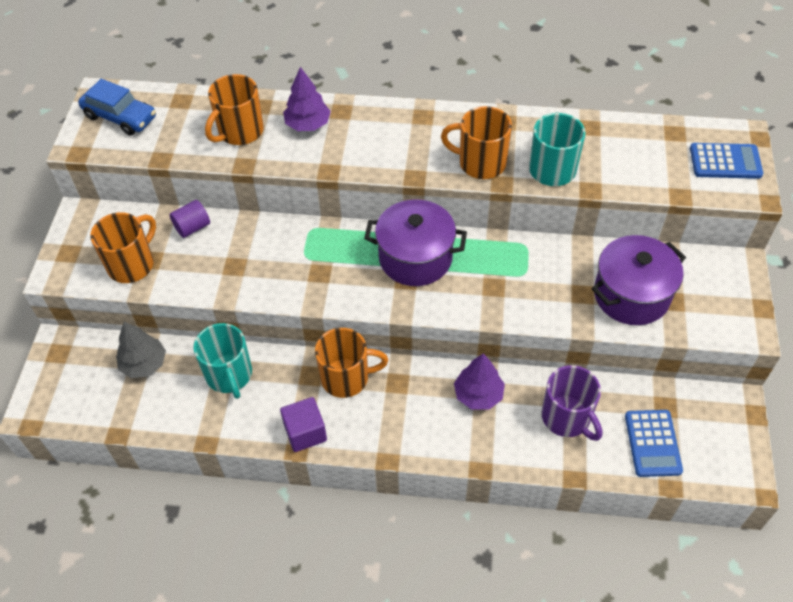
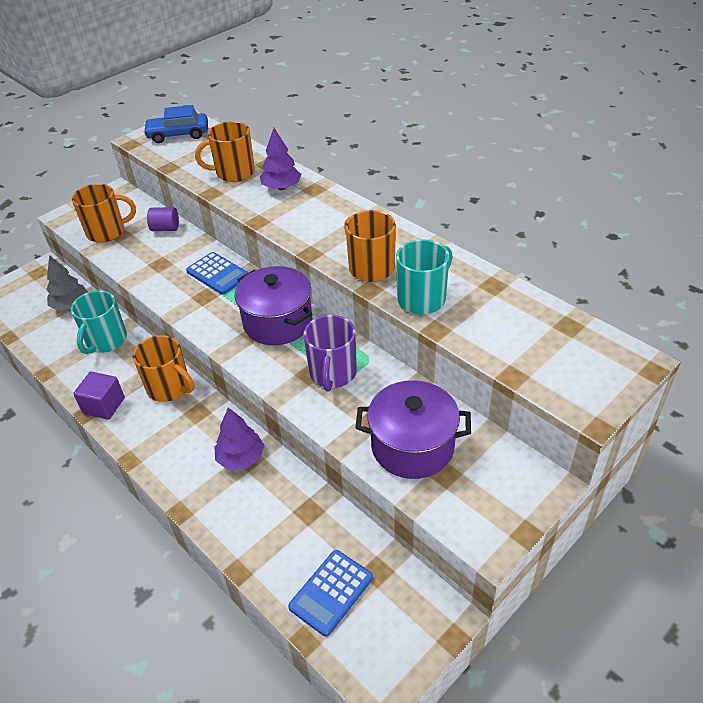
camera: 40 degrees right, 10 degrees down
blue car [78,79,156,136] -> blue car turned 105 degrees clockwise [143,105,208,143]
purple mug [541,365,603,441] -> purple mug moved to [304,315,357,392]
blue calculator [690,143,763,179] -> blue calculator moved to [186,252,249,295]

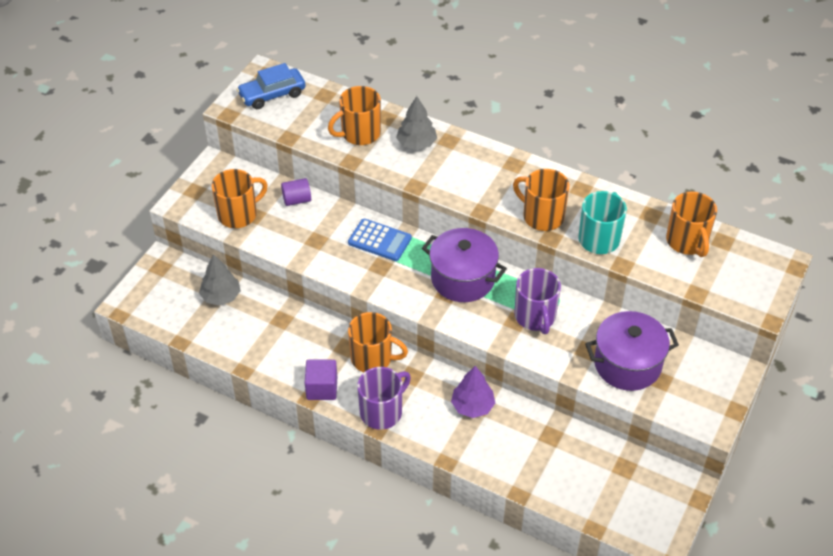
camera: 20 degrees left, 5 degrees up
turquoise mug [71,290,127,354] -> none
purple tree [260,128,301,190] -> grey tree [396,96,437,150]
blue calculator [288,550,373,637] -> none
none -> purple mug [357,367,411,430]
none -> orange mug [666,192,717,257]

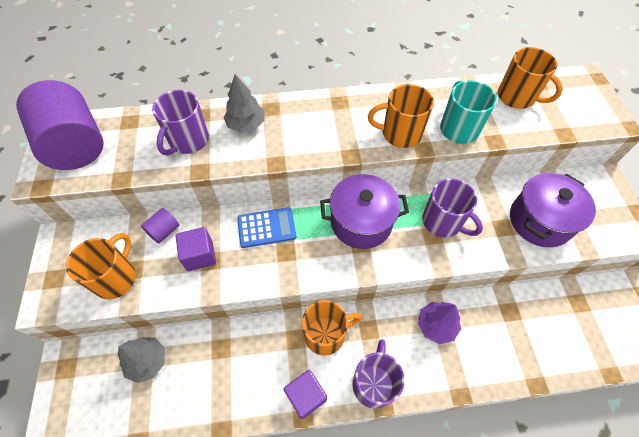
camera: 35 degrees left, 10 degrees up
blue car [236,63,306,109] -> purple cylinder [16,80,103,170]
orange mug [328,86,381,145] -> purple mug [152,90,209,155]
none -> purple cube [176,227,216,271]

